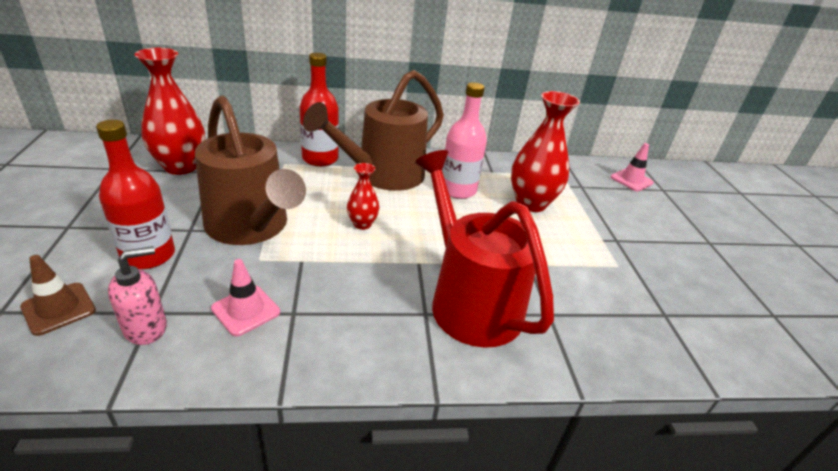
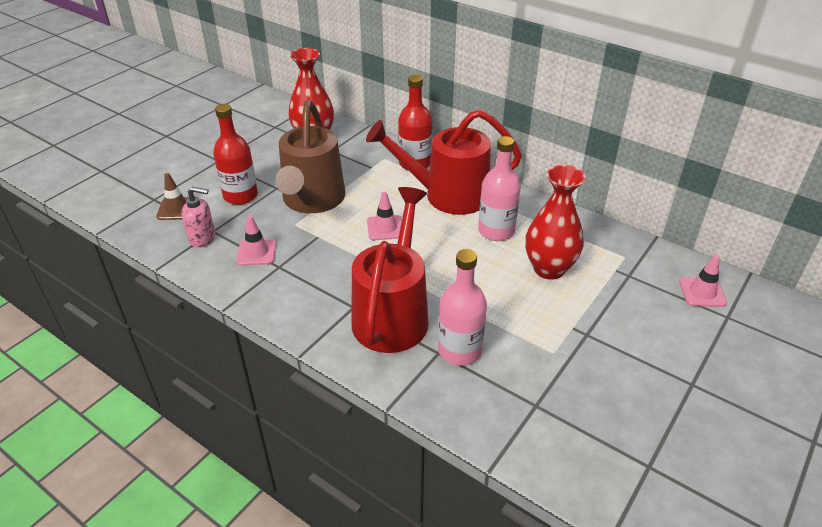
camera: 45 degrees right, 5 degrees up
brown watering can [303,70,444,191] -> red watering can [366,110,522,215]
red vase [347,163,379,230] -> pink traffic cone [367,192,402,240]
none -> pink bottle [438,249,487,366]

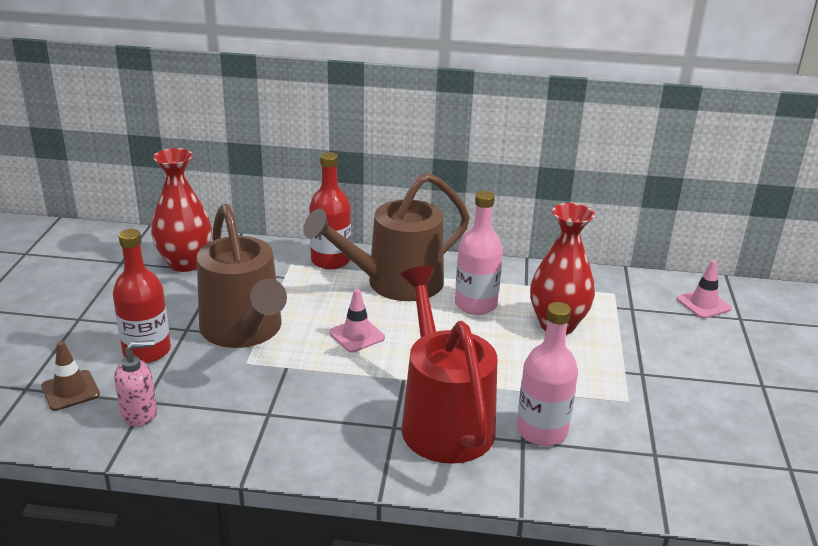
camera: 30 degrees left, 10 degrees down
pink traffic cone [236,215,276,265] -> none
red watering can [366,110,522,215] -> brown watering can [303,173,470,301]

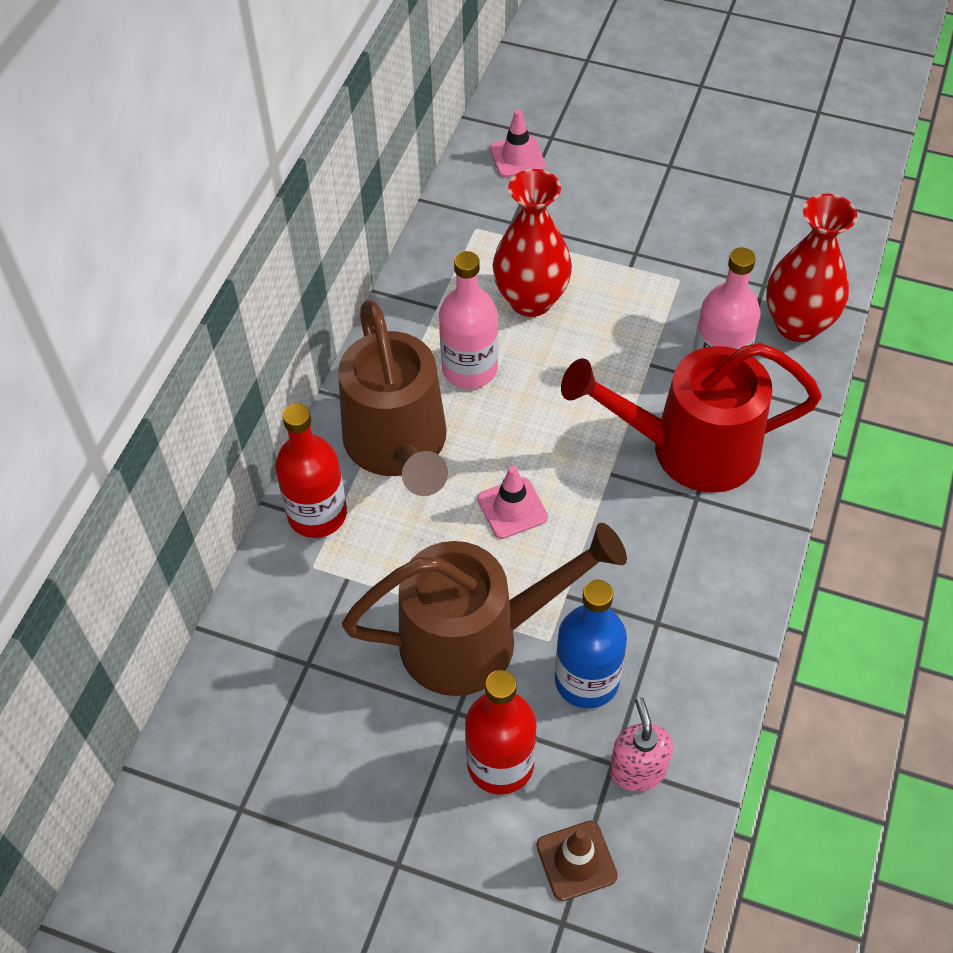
camera: 75 degrees left, 25 degrees up
red vase [151,148,212,272] -> red vase moved to [766,194,857,342]
none -> blue bottle [555,580,627,709]

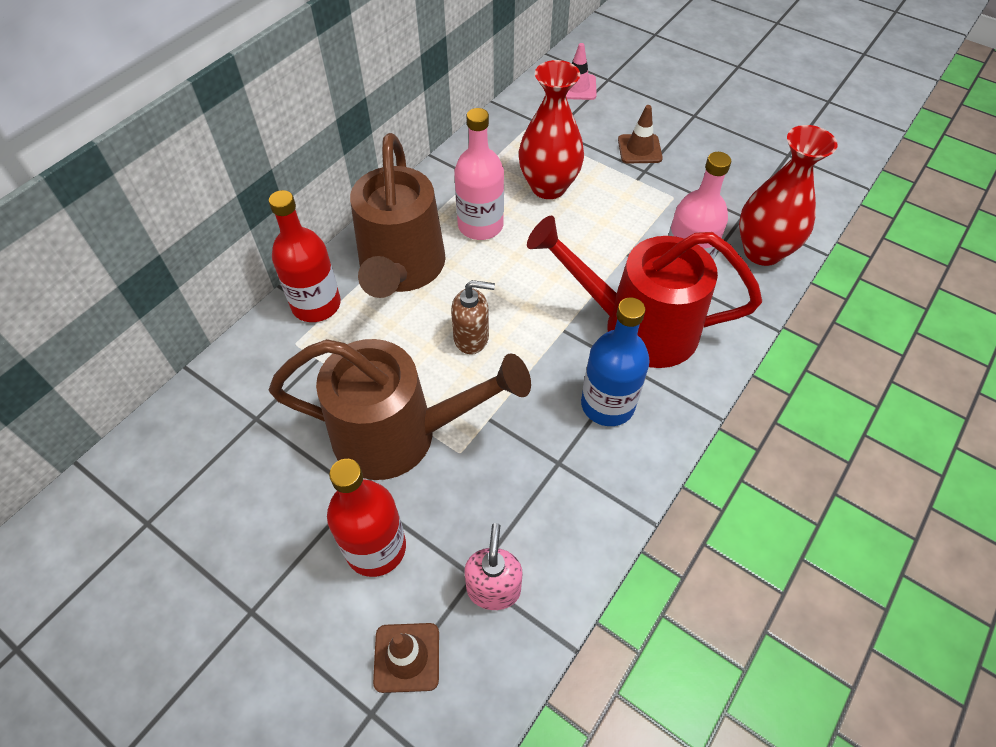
camera: 15 degrees right, 0 degrees up
pink traffic cone [477,466,548,539] -> brown soap dispenser [451,280,495,354]
blue bottle [555,580,627,709] -> blue bottle moved to [581,298,650,426]
none -> brown traffic cone [618,105,663,163]

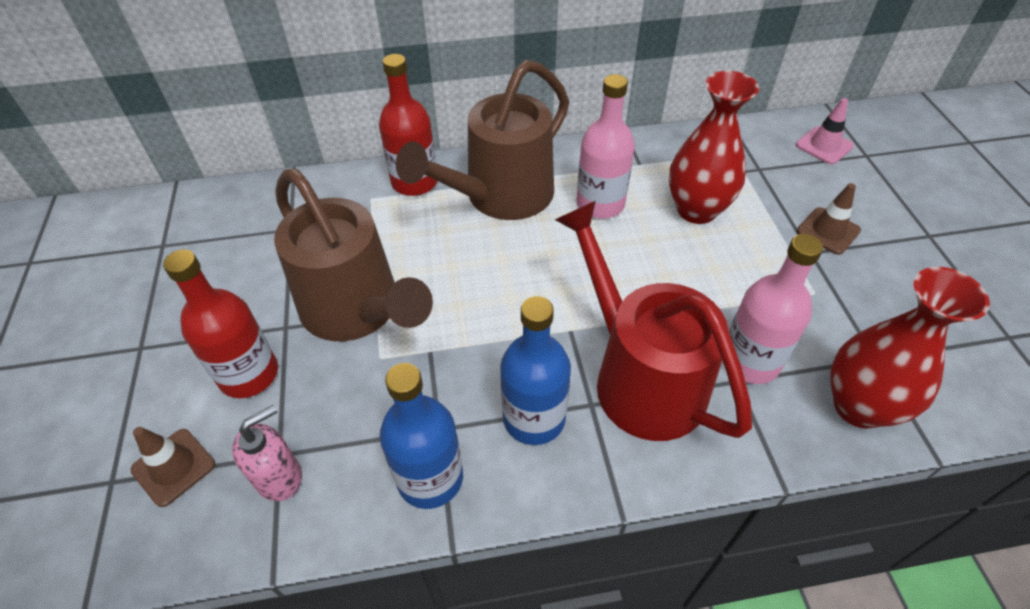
camera: 45 degrees right, 5 degrees down
brown soap dispenser [451,280,495,354] -> none
none -> blue bottle [380,363,463,509]

